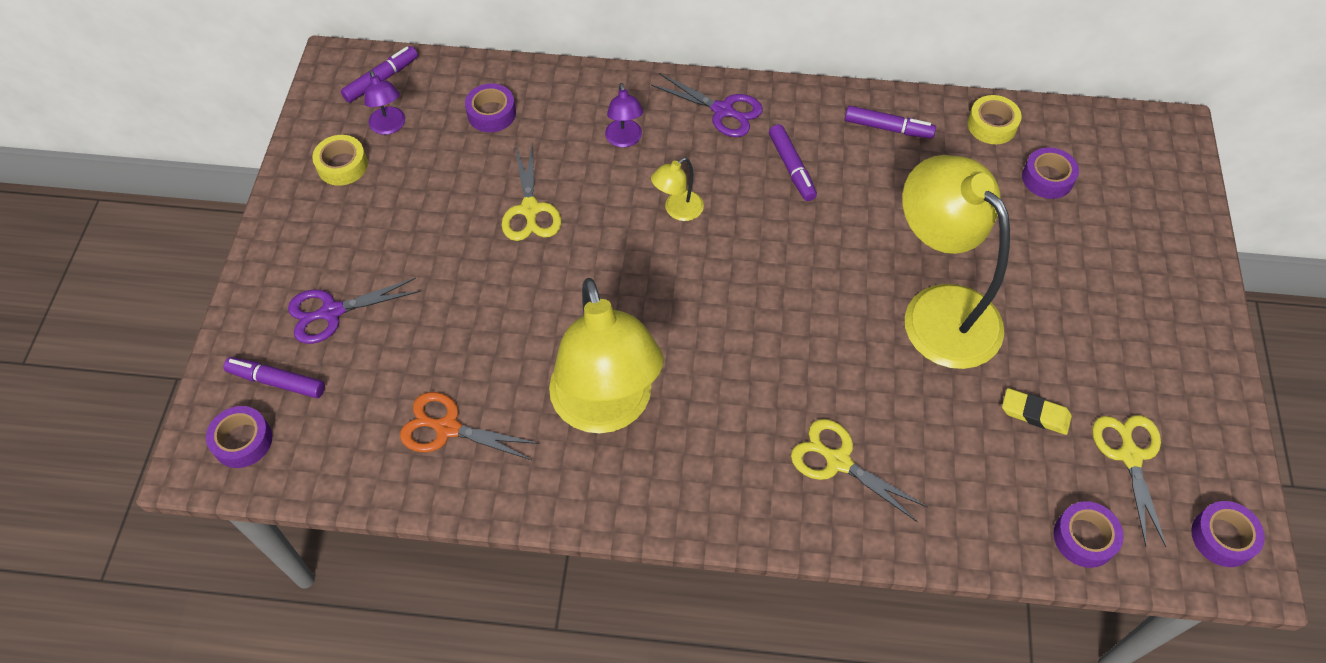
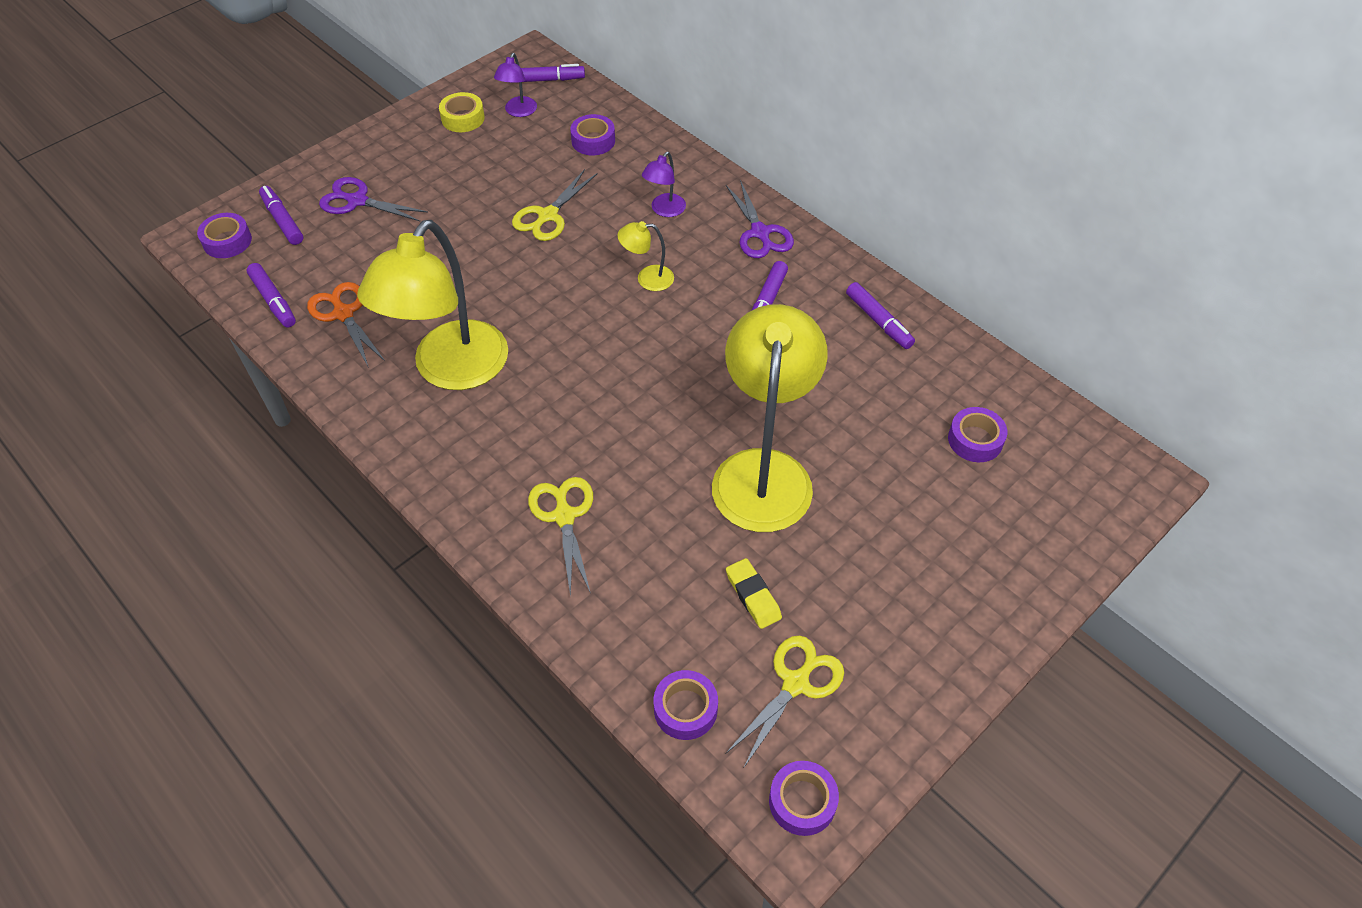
camera: 40 degrees right, 5 degrees down
yellow tape [967,95,1022,144] -> none
none -> purple marker [247,263,296,327]

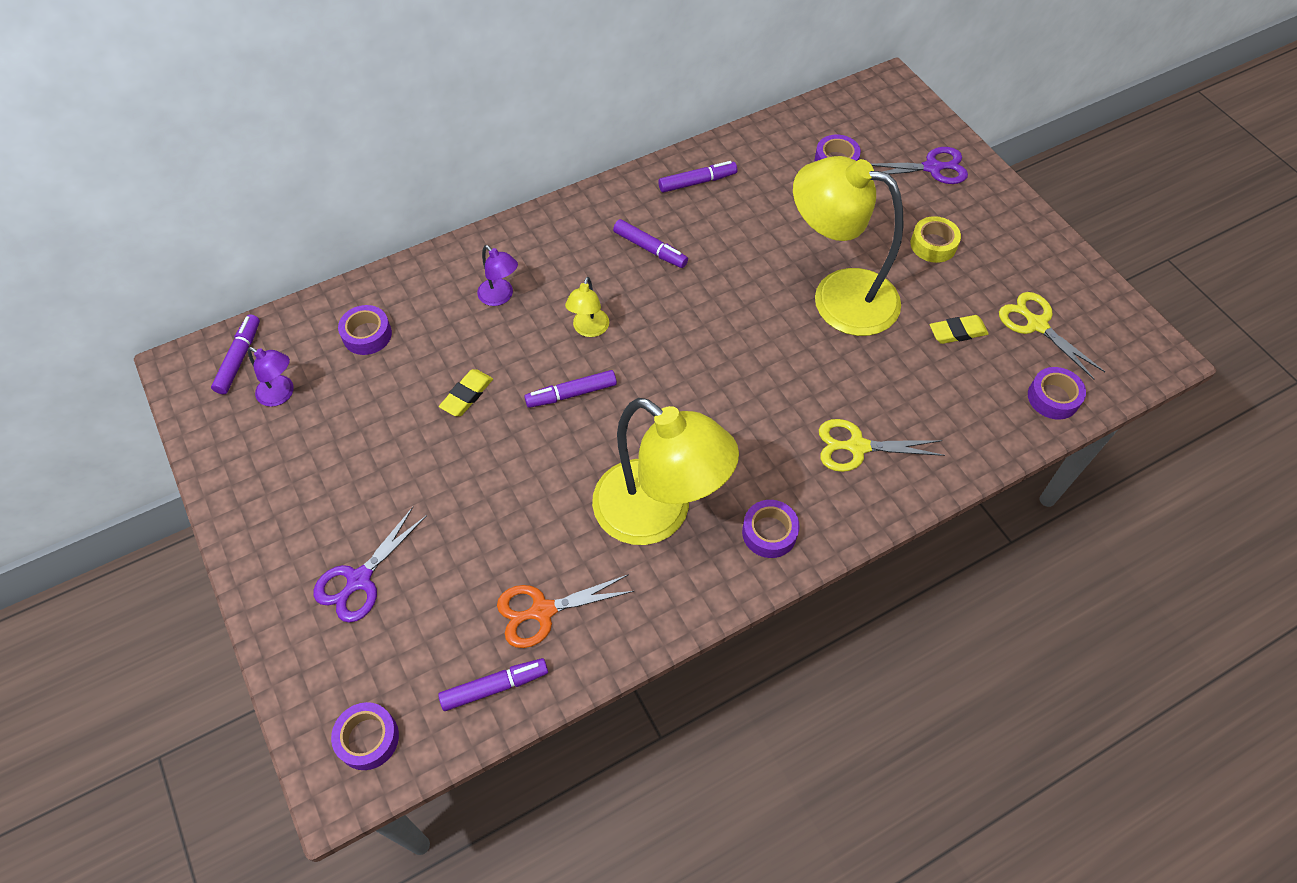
camera: 75 degrees left, 5 degrees up
purple marker [259,186,303,245] -> purple marker moved to [524,370,617,408]
yellow tape [439,92,485,132] -> yellow tape moved to [910,216,961,263]
yellow scissors [512,169,597,241] -> yellow eraser [439,369,493,416]
purple scissors [726,180,794,258] -> purple scissors moved to [871,147,968,184]
purple tape [769,761,839,836] -> purple tape moved to [742,500,800,558]

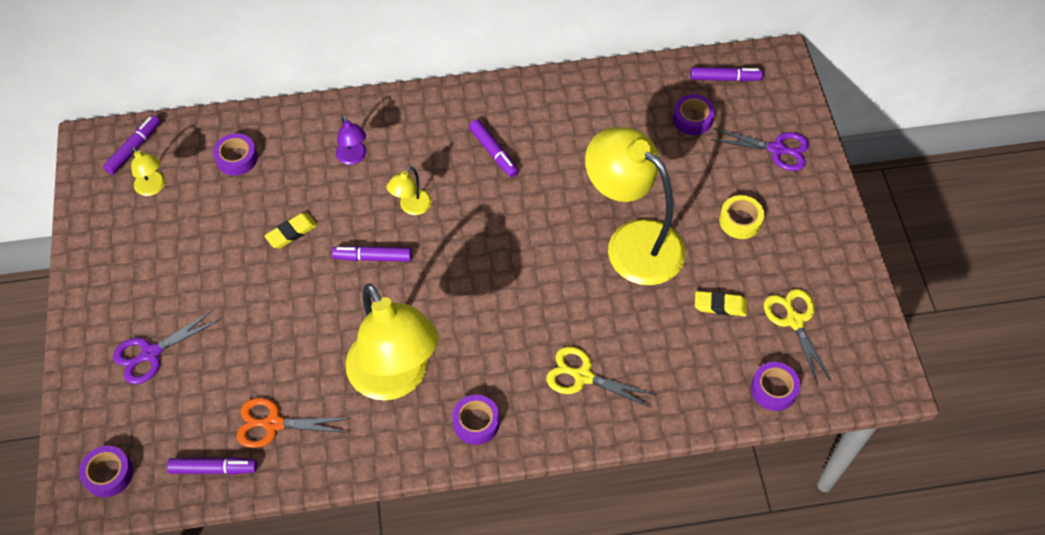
camera: 20 degrees right, 0 degrees up
purple lamp [248,347,294,407] -> yellow lamp [131,147,165,196]
purple marker [658,161,737,193] -> purple marker moved to [690,67,763,82]

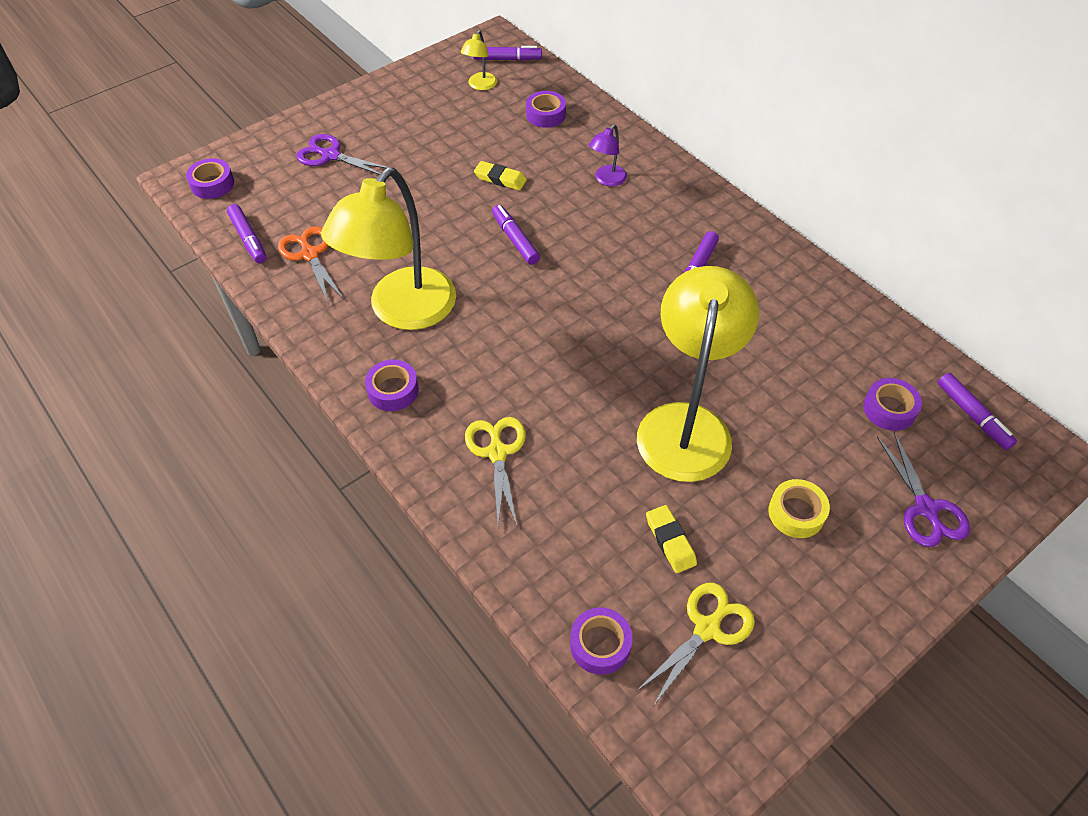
camera: 60 degrees right, 5 degrees down
yellow lamp [386,166,432,215] -> none

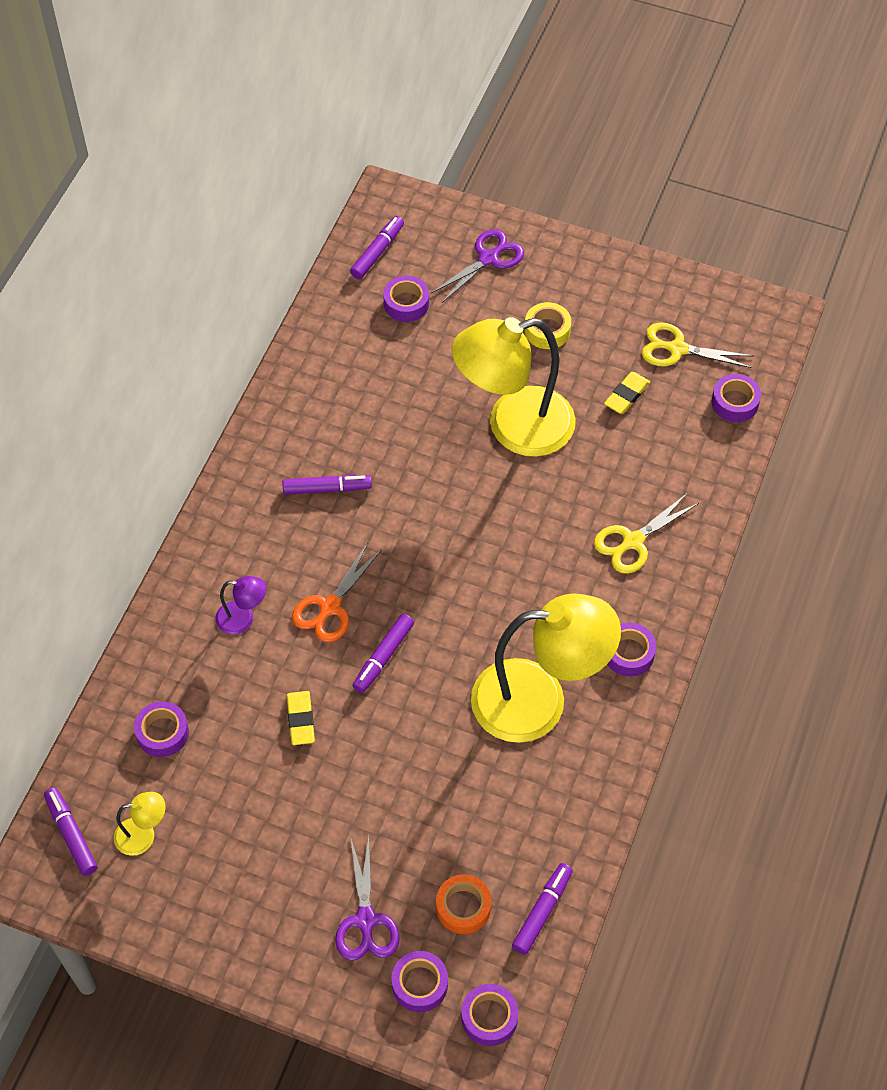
camera: 120 degrees left, 5 degrees up
orange scissors [278,226,344,302] -> orange scissors moved to [292,542,382,642]
none -> purple tape [391,951,448,1012]
none -> orange tape [436,874,491,934]

